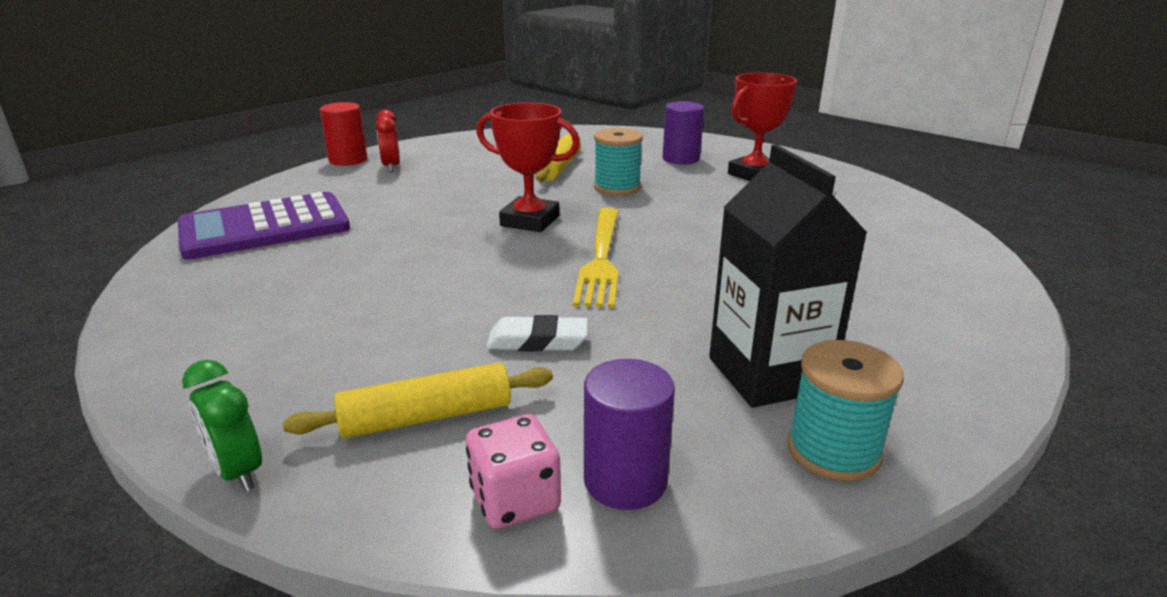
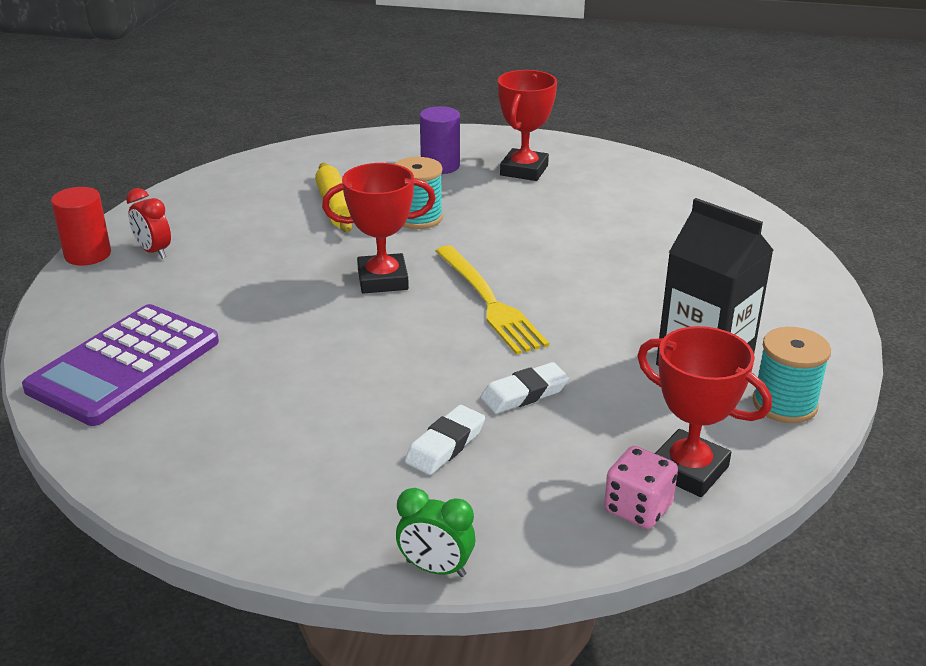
camera: 30 degrees left, 5 degrees up
yellow rolling pin [283,362,553,438] -> none
purple cylinder [584,359,675,510] -> red trophy [637,326,772,497]
none -> white eraser [405,405,485,475]

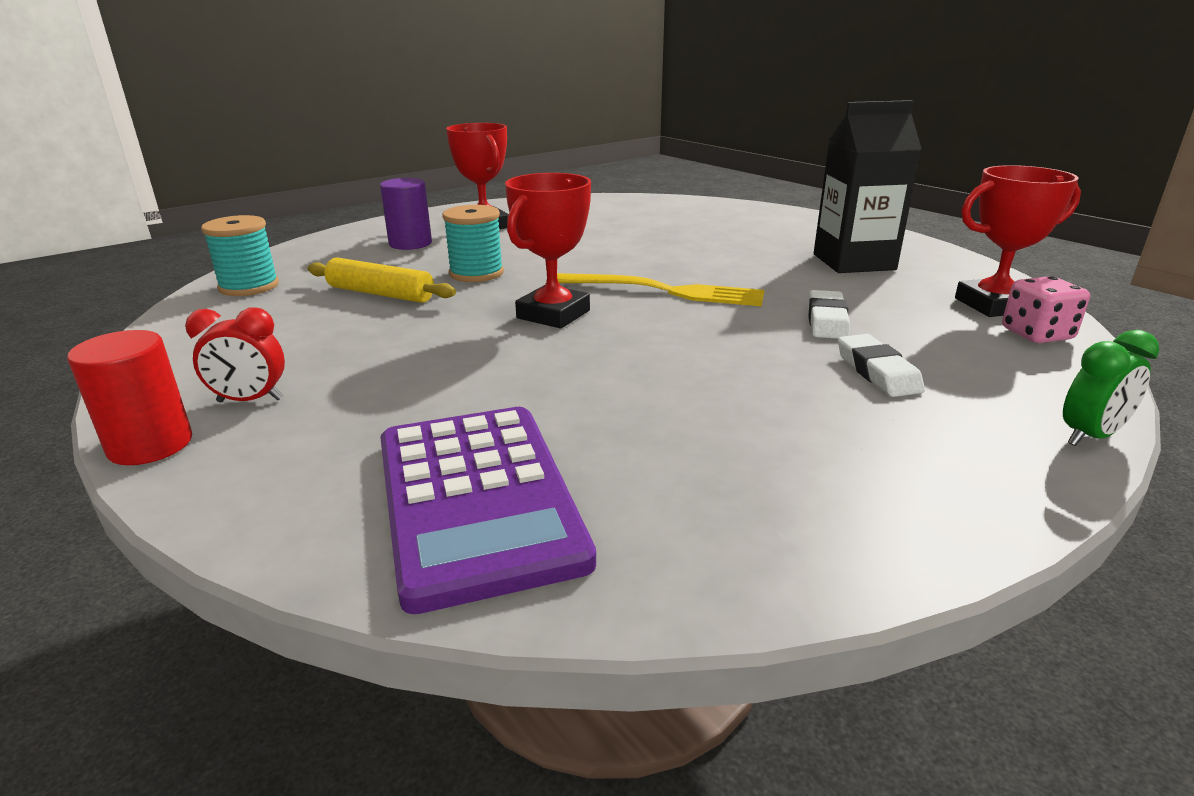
camera: 50 degrees left, 5 degrees down
turquoise spool [753,327,831,423] -> turquoise spool moved to [201,215,279,296]

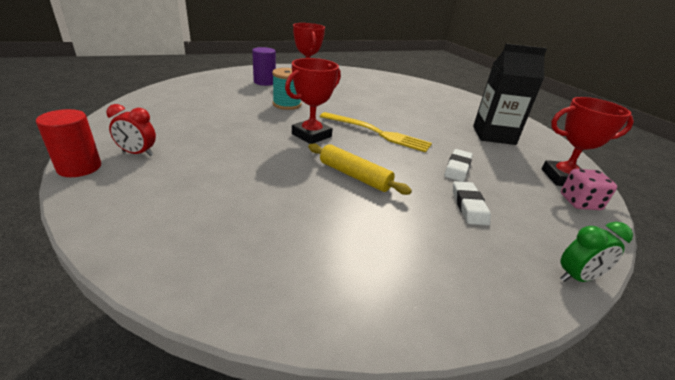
camera: 10 degrees right, 5 degrees up
turquoise spool [201,215,279,296] -> none
yellow rolling pin [307,257,456,303] -> yellow rolling pin moved to [308,143,412,195]
purple calculator [380,407,596,614] -> none

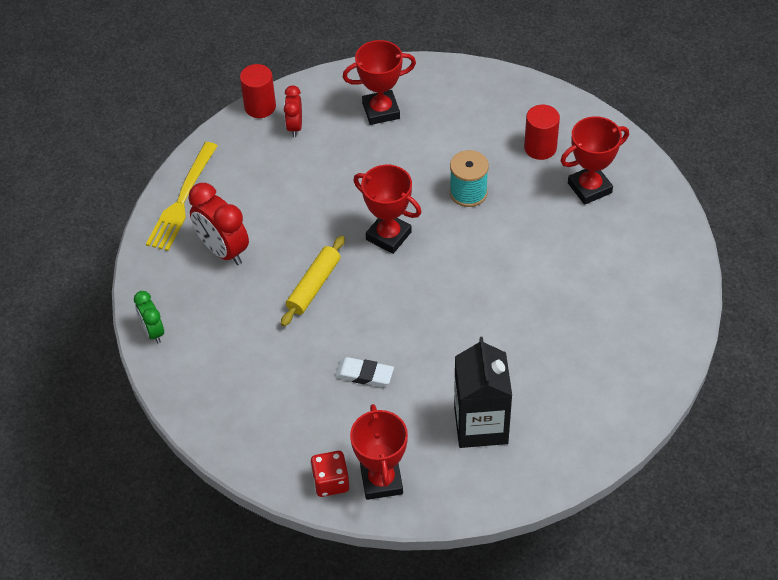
camera: 85 degrees right, 20 degrees up
purple cylinder [252,47,276,86] -> red cylinder [524,105,560,160]
yellow fork [320,112,432,152] -> yellow fork moved to [146,142,218,251]
white eraser [453,181,491,226] -> none
green clock [560,222,633,282] -> green clock moved to [134,291,164,343]
pink dice [561,169,617,210] -> red dice [311,451,349,497]
none -> red clock [188,183,249,265]
none -> red trophy [343,40,416,125]

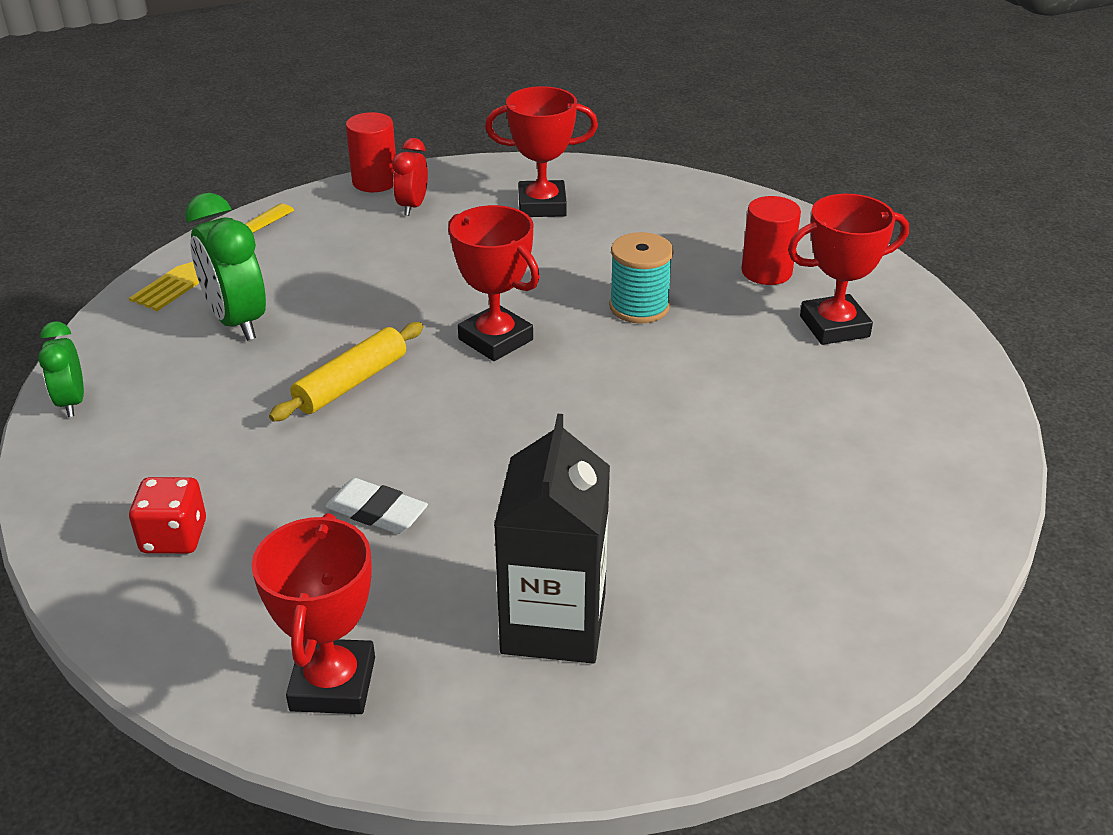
camera: 10 degrees right, 15 degrees down
red clock [188,183,249,265] -> green clock [185,193,266,341]
red dice [311,451,349,497] -> red dice moved to [129,477,206,554]

